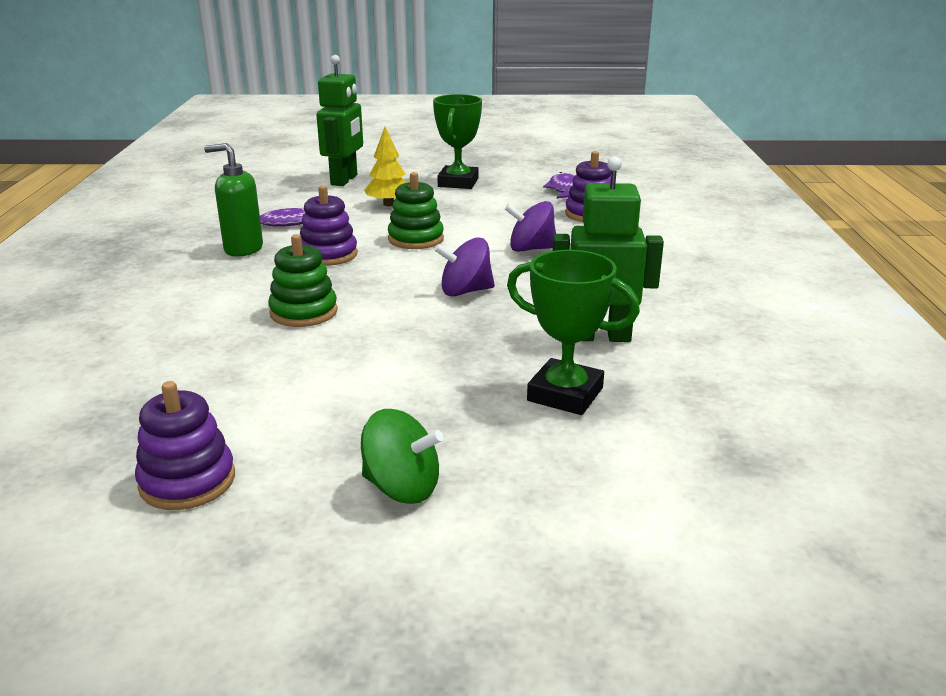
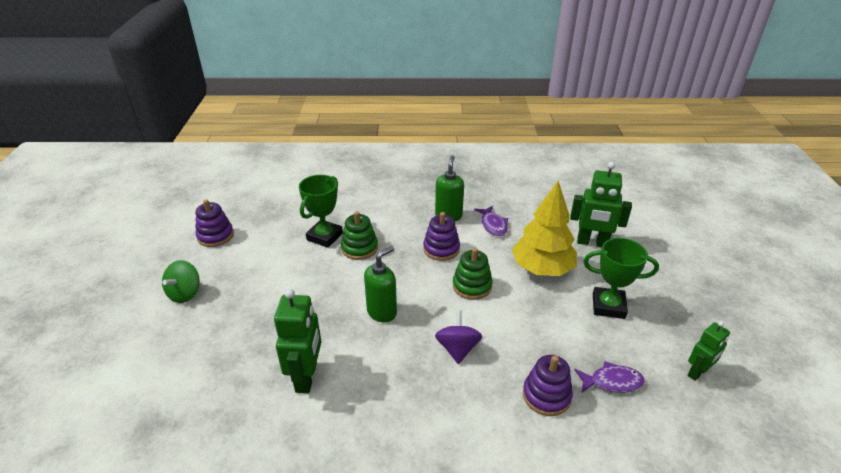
camera: 90 degrees right, 10 degrees up
yellow tree [364,127,406,206] -> yellow tree [512,181,577,276], size x1.78
purple spinning top [434,237,495,296] -> green soap dispenser [364,246,397,322]
green trophy [507,250,640,415] -> green trophy moved to [299,175,343,248]
none -> green robot [688,321,730,381]

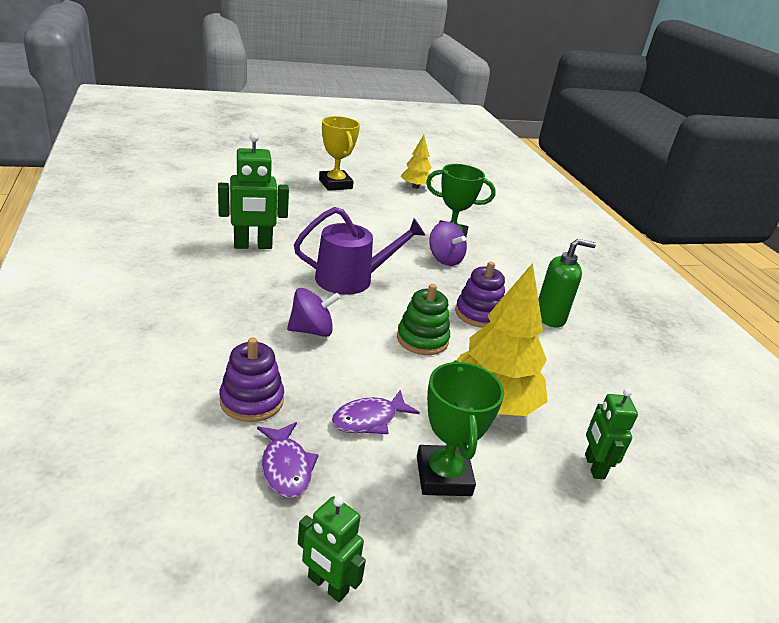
camera: 70 degrees right, 5 degrees down
green spinning top [162,260,200,303] -> yellow trophy [319,116,360,191]
purple stacking toy [195,199,234,247] -> yellow tree [401,135,433,189]
green stacking toy [341,211,378,260] -> purple spinning top [429,221,467,266]
green soap dispenser [364,246,397,322] -> purple watering can [294,207,425,295]
purple fish [474,206,508,236] -> purple fish moved to [332,390,420,434]
green robot [570,162,632,247] -> green robot [585,388,638,479], size x0.62

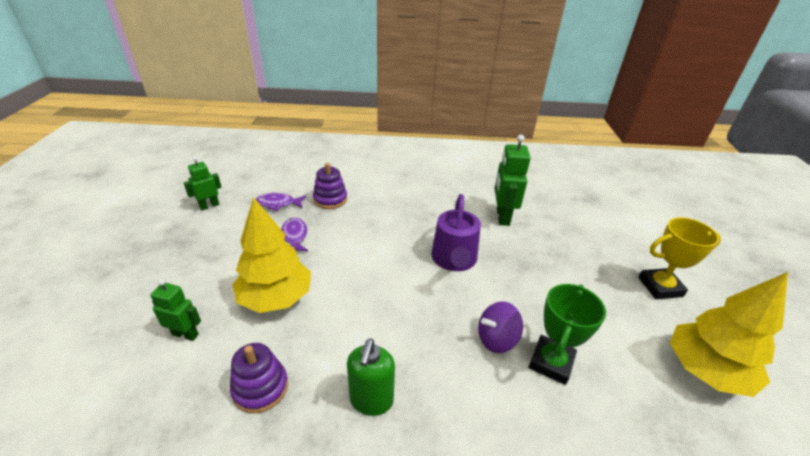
camera: 110 degrees right, 5 degrees up
purple spinning top [287,288,341,337] -> none
green stacking toy [397,284,450,355] -> none
yellow tree [401,135,433,189] -> yellow tree [670,272,788,397], size x1.78
green trophy [417,360,504,496] -> none
purple stacking toy [455,261,505,328] -> purple stacking toy moved to [230,343,288,413]

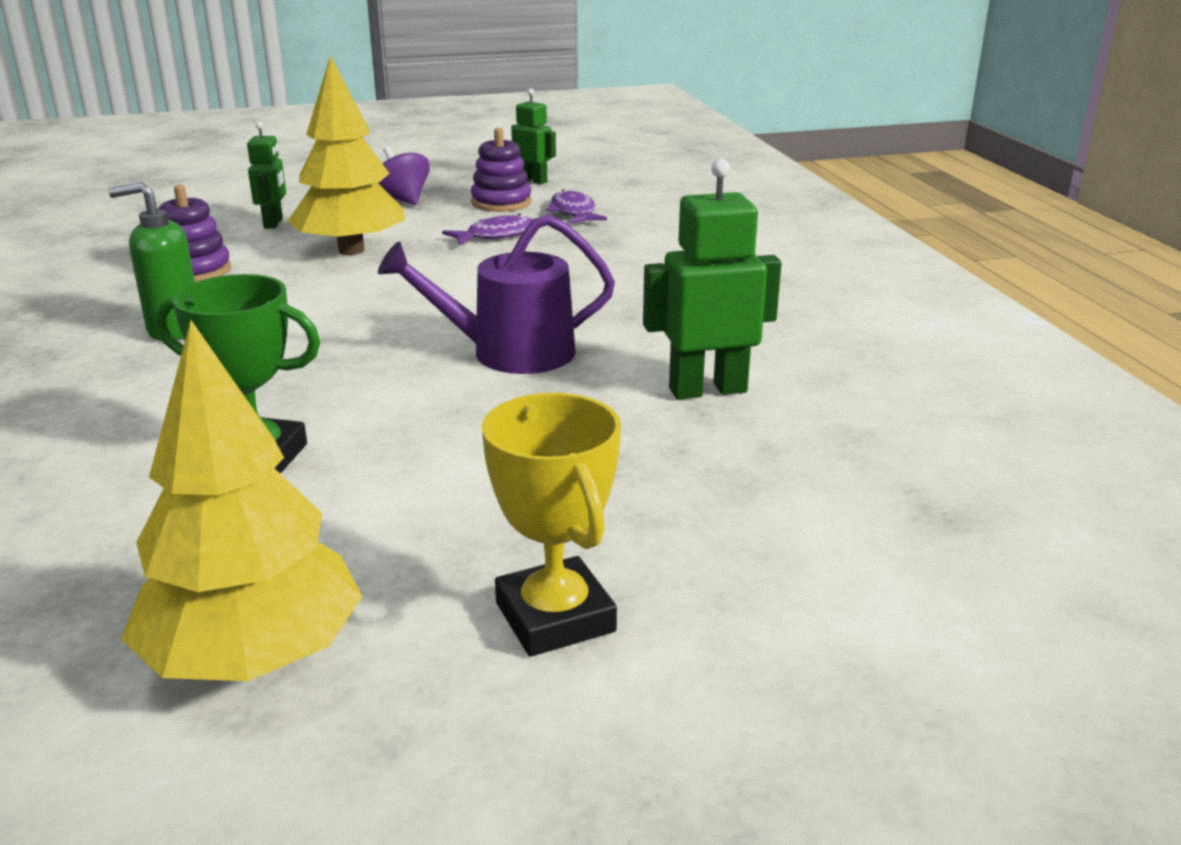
camera: 75 degrees right, 10 degrees down
purple stacking toy [313,163,347,209] -> purple stacking toy moved to [471,128,532,212]
purple spinning top [478,302,523,353] -> purple spinning top moved to [378,146,430,205]

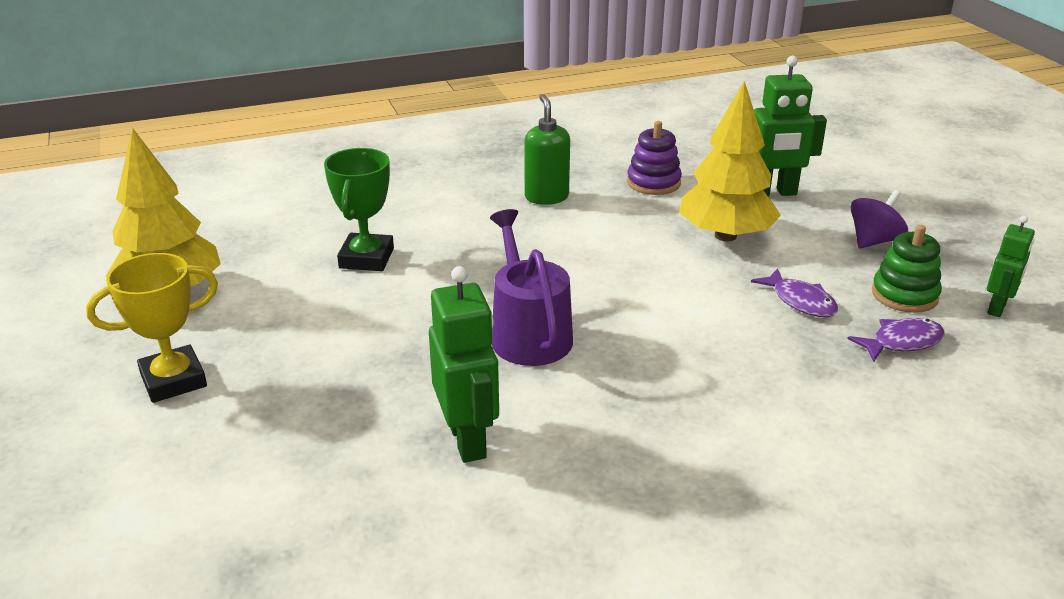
camera: 85 degrees right, 5 degrees up
green robot [247,121,286,229] -> green robot [754,56,827,197], size x1.63
purple stacking toy [471,128,532,212] -> green stacking toy [872,225,942,313]

